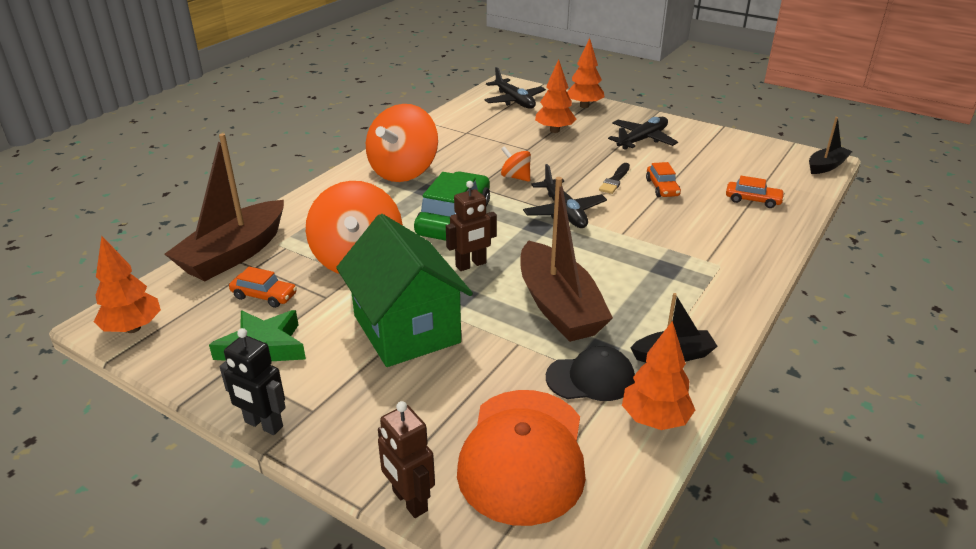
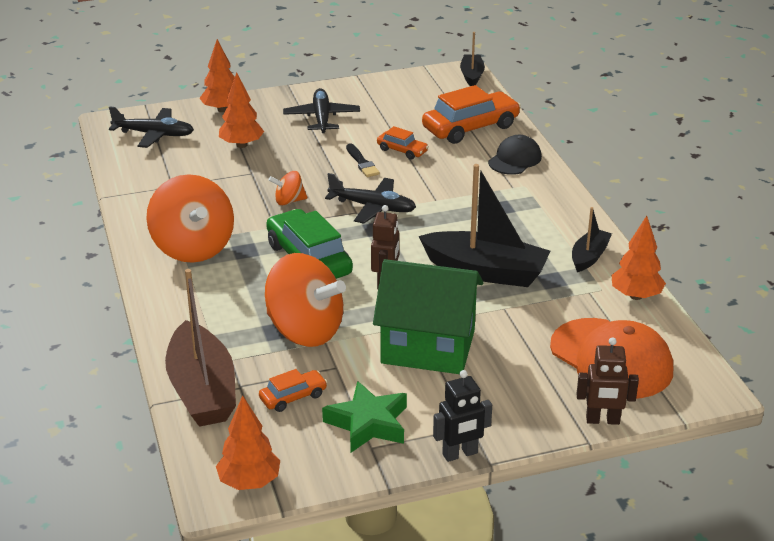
camera: 50 degrees left, 0 degrees up
brown boat [520,177,613,342] -> black boat [419,164,550,287]
black cap [546,346,635,401] -> black cap moved to [488,135,542,175]
orange car [726,176,785,208] -> orange car [422,85,521,144], size x1.96

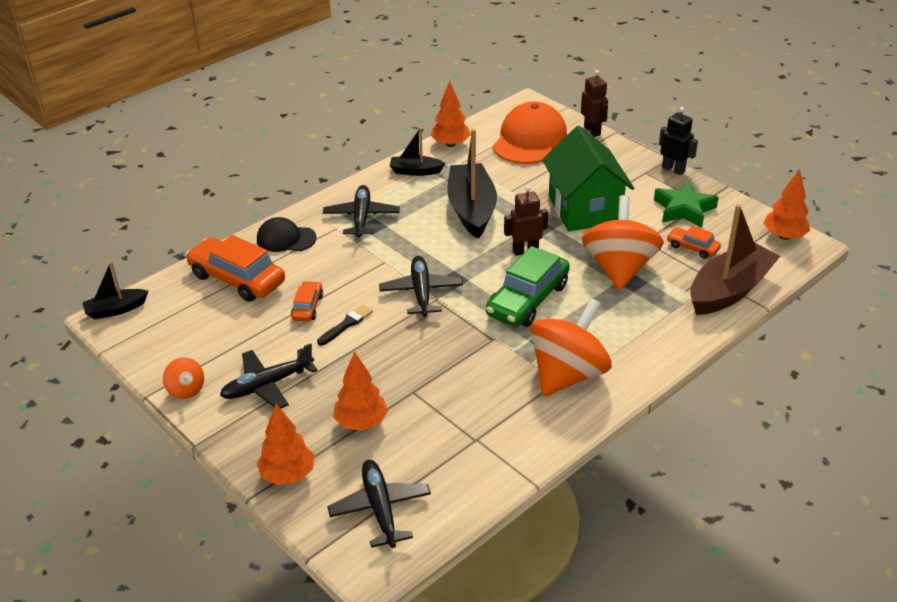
camera: 115 degrees left, 5 degrees up
orange spinning top [268,171,307,205] -> orange spinning top moved to [163,357,204,399]
none -> black plane [323,185,400,237]

